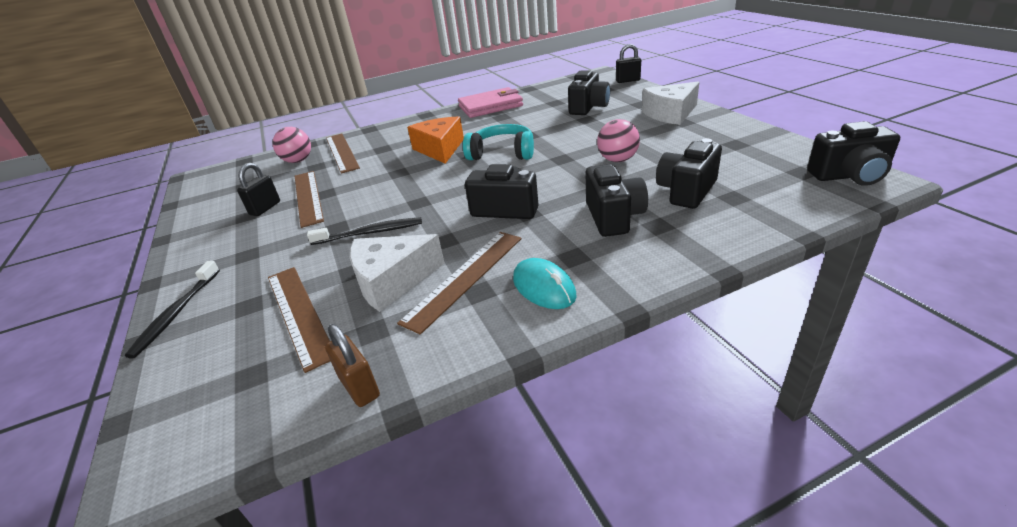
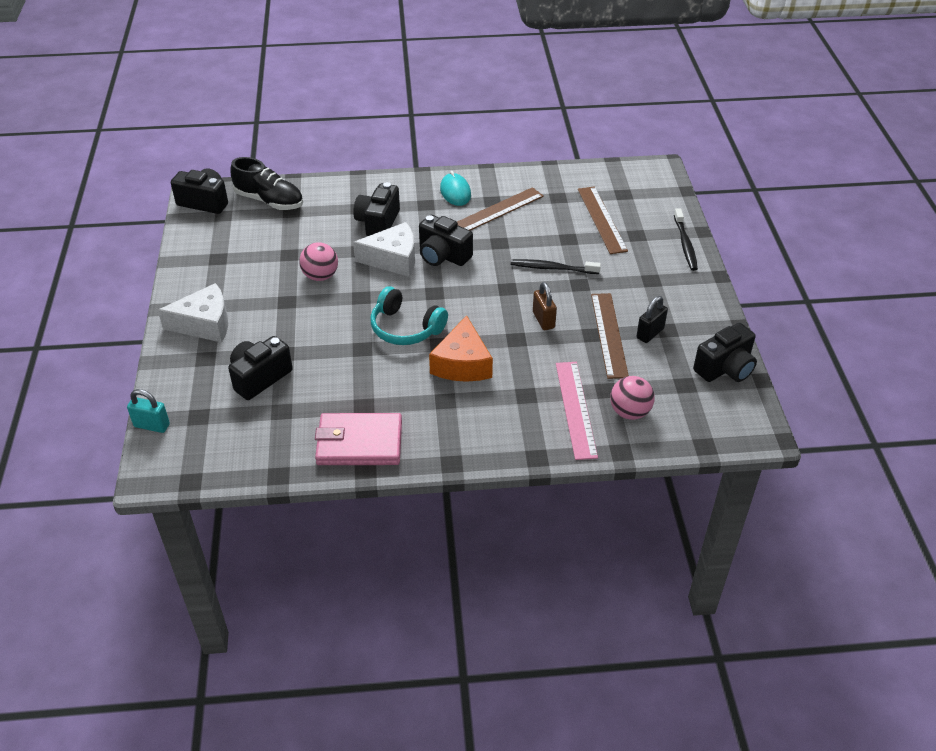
camera: 165 degrees left, 10 degrees up
black toothbrush [125,261,220,359] -> black toothbrush turned 150 degrees clockwise [674,208,698,271]
brown padlock [325,324,380,407] -> brown padlock moved to [533,282,557,330]
brown ruler [326,133,360,174] -> pink ruler [556,362,598,460]
white cheese [350,234,445,312] -> white cheese moved to [353,222,415,277]
black padlock [616,44,641,83] -> turquoise padlock [127,389,170,433]
black camera [656,138,722,209] -> black camera moved to [693,323,757,382]
none -> black shoe [230,157,303,210]

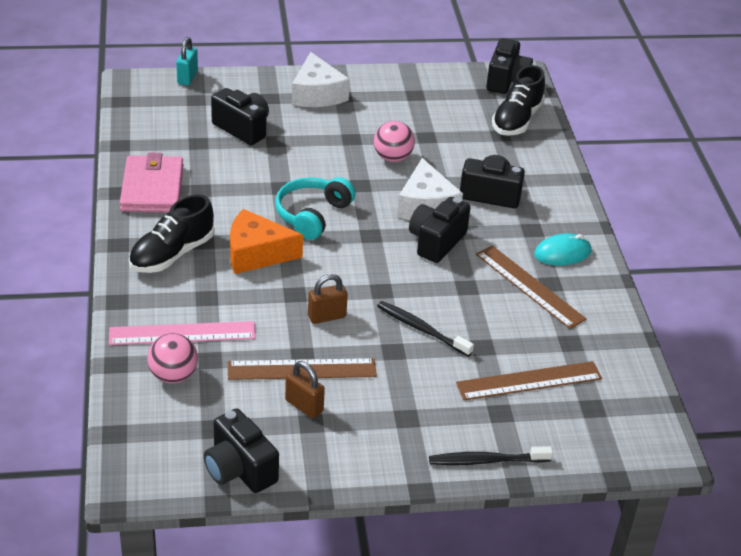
camera: 85 degrees right, 5 degrees down
black toothbrush [511,259,601,274] -> black toothbrush turned 60 degrees counterclockwise [377,301,474,357]
black padlock [637,296,668,343] -> brown padlock [285,361,325,418]
none -> black shoe [129,194,215,273]

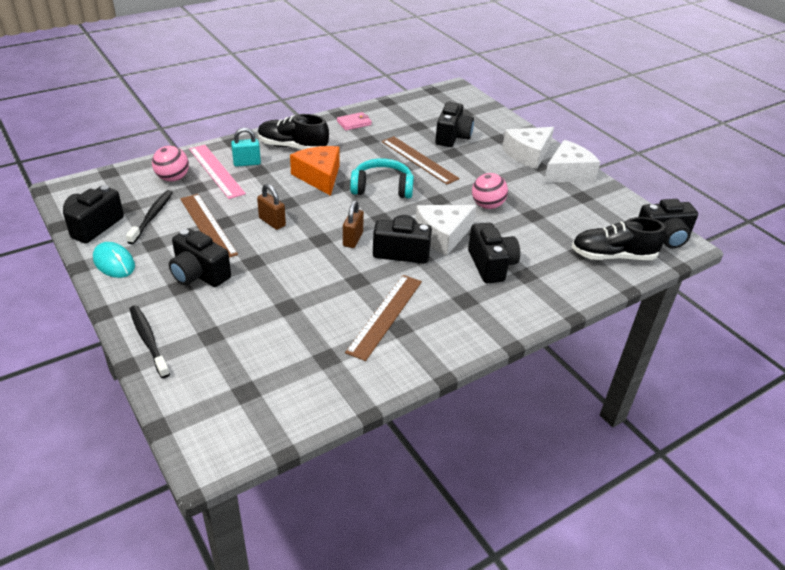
camera: 65 degrees right, 0 degrees up
pink wallet [120,153,183,212] -> pink wallet [337,112,372,130], size x0.52
turquoise padlock [176,37,198,85] -> turquoise padlock moved to [231,128,261,167]
brown padlock [285,361,325,418] -> brown padlock moved to [343,200,364,248]
black toothbrush [377,301,474,357] -> black toothbrush moved to [126,190,173,244]
brown ruler [456,361,602,400] -> brown ruler moved to [382,136,460,185]
turquoise mouse [534,233,591,265] -> turquoise mouse moved to [93,242,135,278]
none -> black camera [169,229,231,287]
none -> white cheese [544,140,600,183]

